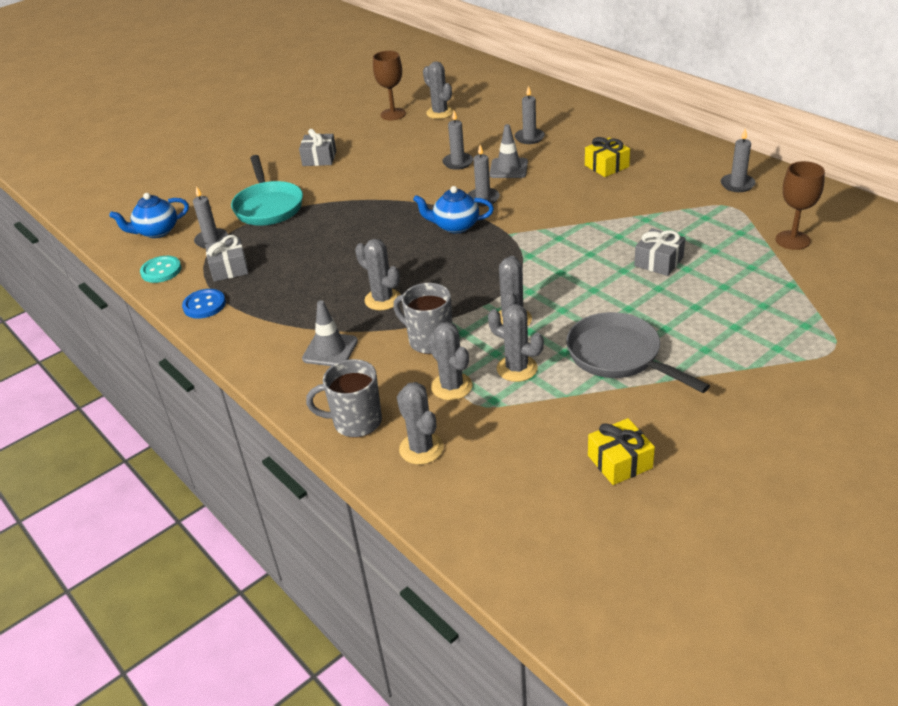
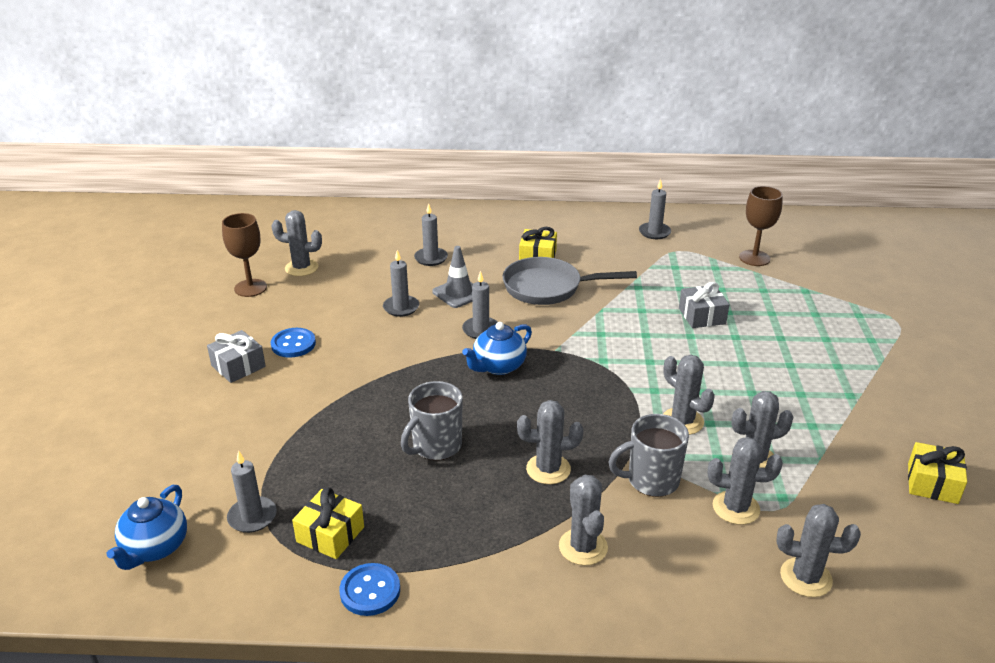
camera: 50 degrees left, 5 degrees down
turquoise button [140,256,181,283] -> none
grey gift [205,235,248,282] -> yellow gift [292,487,364,559]
turquoise pan [231,155,303,226] -> none
grey traffic cone [302,300,358,366] -> grey cactus [559,475,608,566]
grey mug [306,359,382,437] -> grey mug moved to [401,381,463,460]
grey pan [566,312,710,393] -> grey pan moved to [502,257,637,305]
none -> blue button [271,328,316,358]

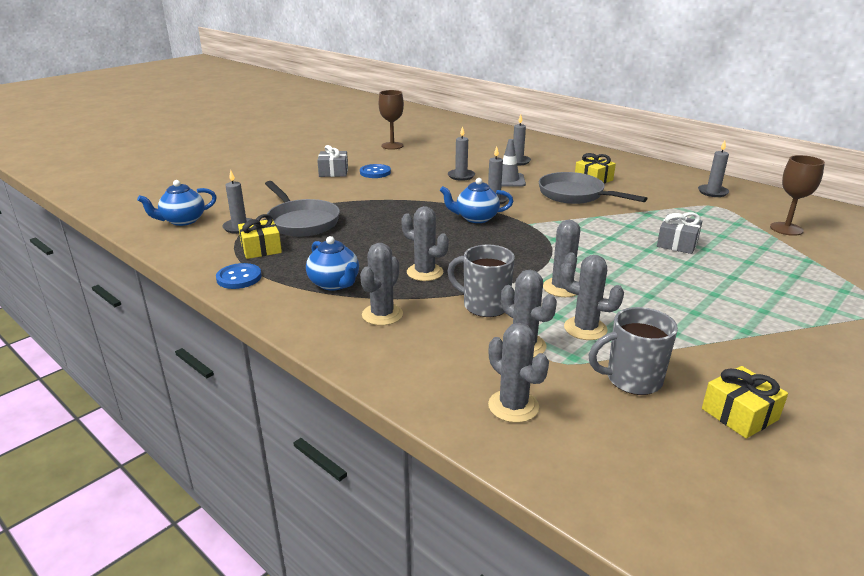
camera: 40 degrees right, 5 degrees down
grey cactus [271,210,322,276] -> none
grey mug [401,381,463,460] -> grey mug moved to [589,307,678,395]
none -> grey pan [265,181,340,237]
none -> blue teapot [306,236,359,291]

